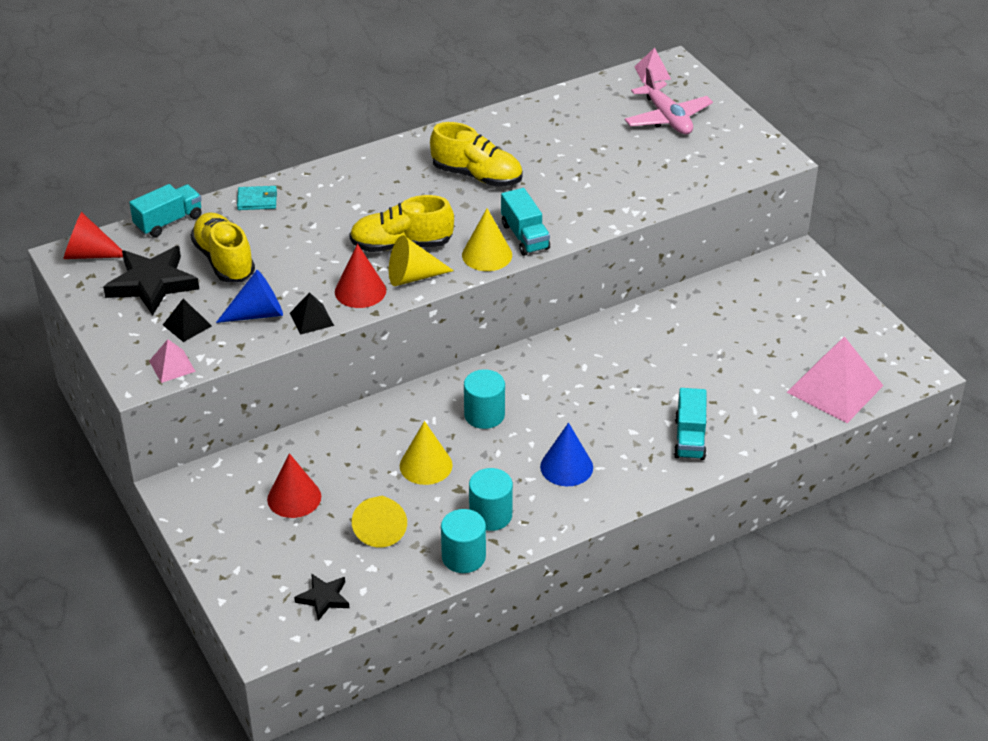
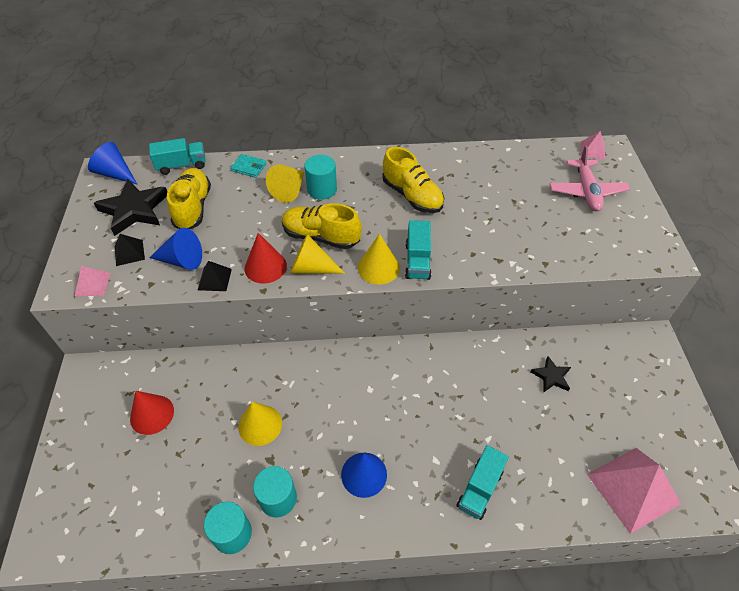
camera: 25 degrees right, 10 degrees up
red cone [63,212,123,259] -> blue cone [88,142,137,184]
black star [294,573,349,621] -> black star moved to [531,356,571,393]
yellow cone [352,495,407,547] -> yellow cone moved to [266,164,304,203]
turquoise cylinder [464,369,505,429] -> turquoise cylinder moved to [304,155,337,200]

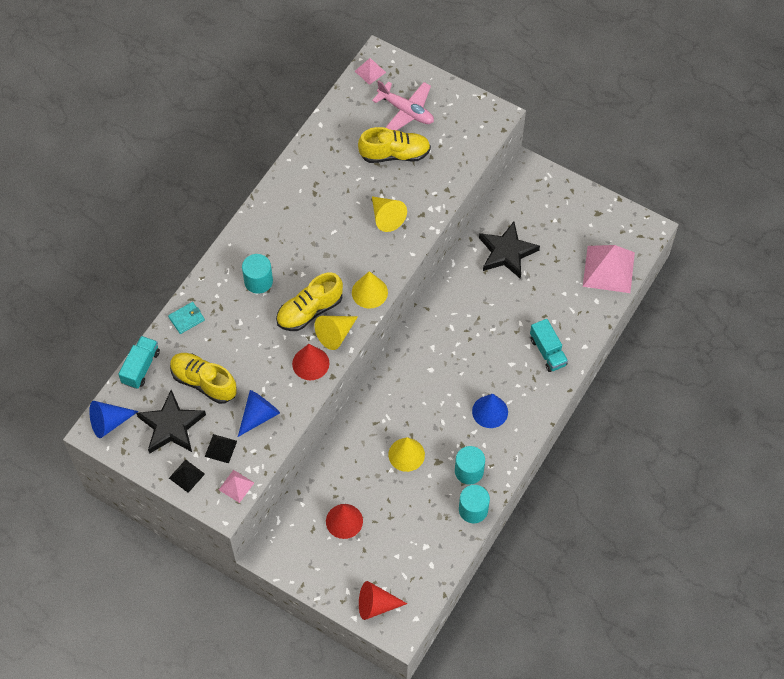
camera: 55 degrees left, 10 degrees up
black pyramid [198,261,232,291] -> black pyramid moved to [169,459,205,493]
yellow cone [266,164,304,203] -> yellow cone moved to [372,196,407,232]
yellow shoe [382,147,444,213] -> yellow shoe moved to [358,127,431,163]
turquoise truck [405,220,431,280] -> none
black star [531,356,571,393] -> black star [479,222,540,279], size x1.85
none -> red cone [359,581,407,620]

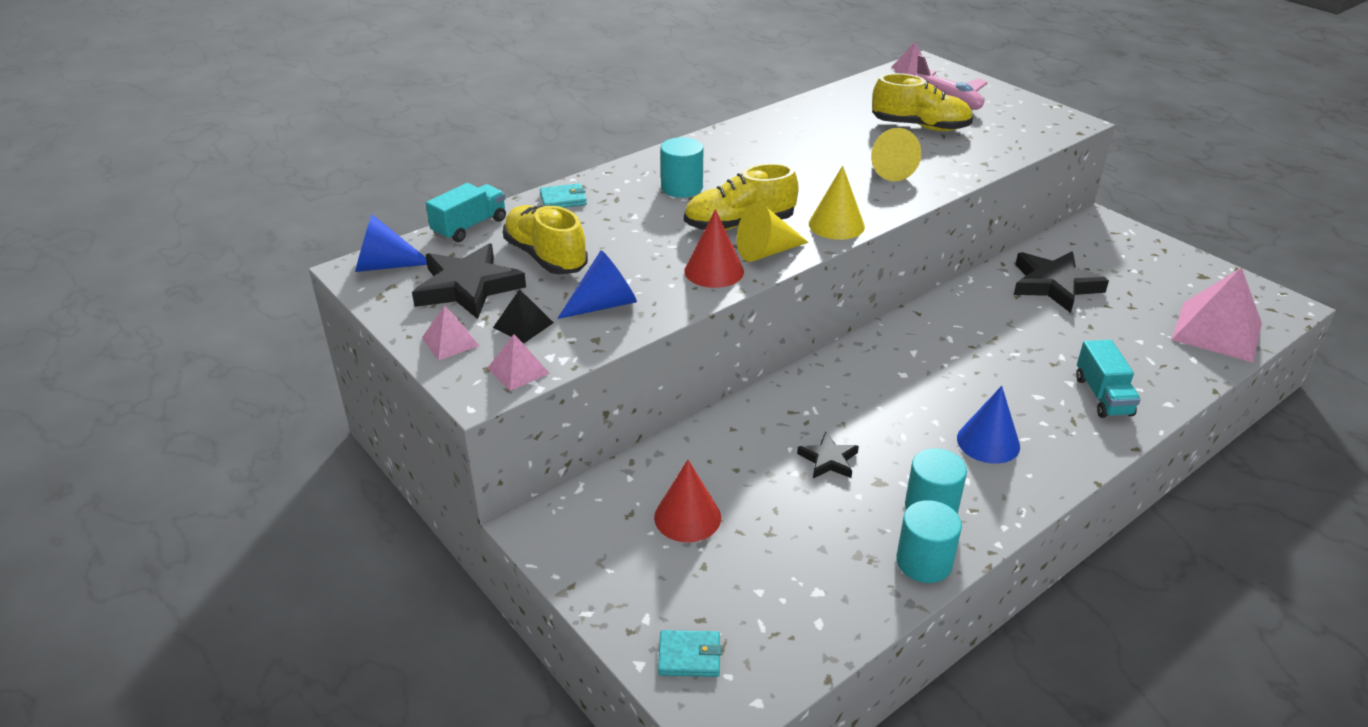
camera: 20 degrees right, 25 degrees down
black pyramid [169,459,205,493] -> pink pyramid [422,305,480,360]
red cone [359,581,407,620] -> turquoise wallet [658,630,721,677]
yellow cone [388,437,425,472] -> black star [797,432,859,478]

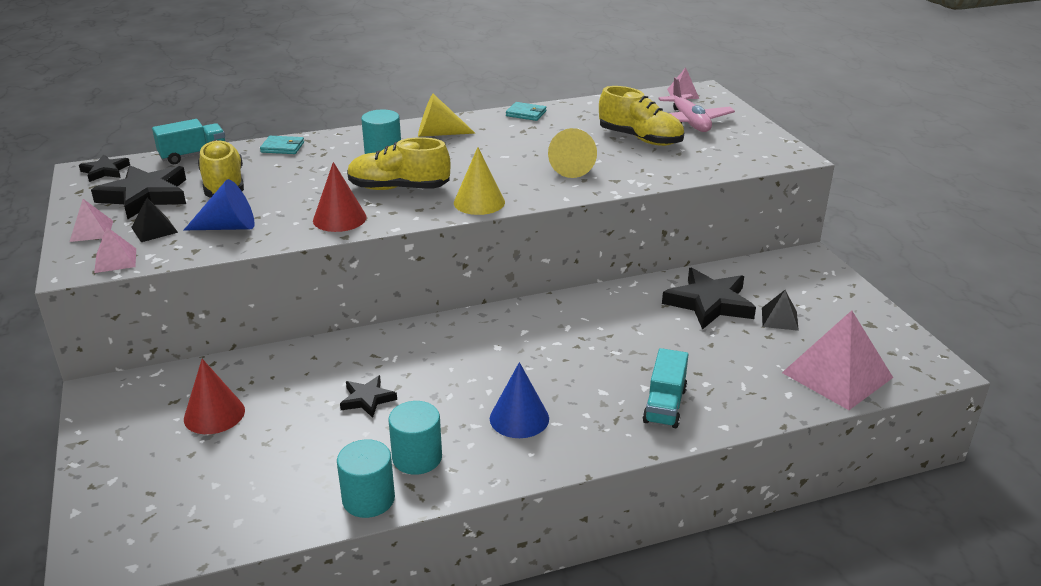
camera: 20 degrees right, 5 degrees down
blue cone [355,215,427,272] -> black star [79,155,130,182]
turquoise wallet [658,630,721,677] -> turquoise wallet moved to [506,102,547,121]
yellow cone [737,203,809,262] -> yellow cone moved to [418,94,475,137]
none -> black pyramid [762,290,799,331]

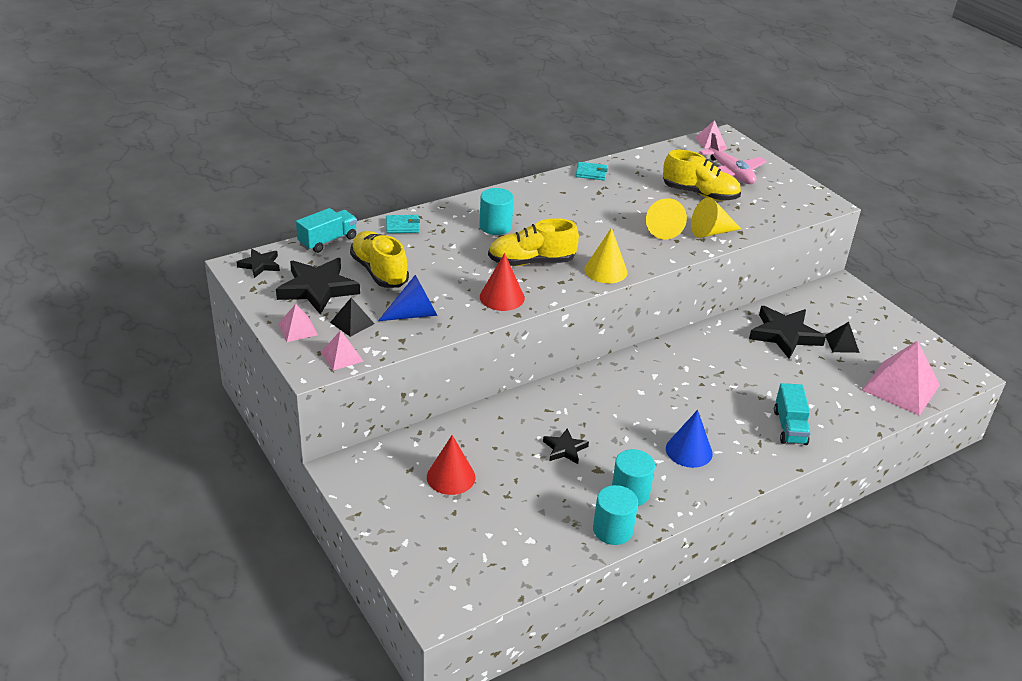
camera: 15 degrees left, 5 degrees up
yellow cone [418,94,475,137] -> yellow cone moved to [691,197,741,238]

